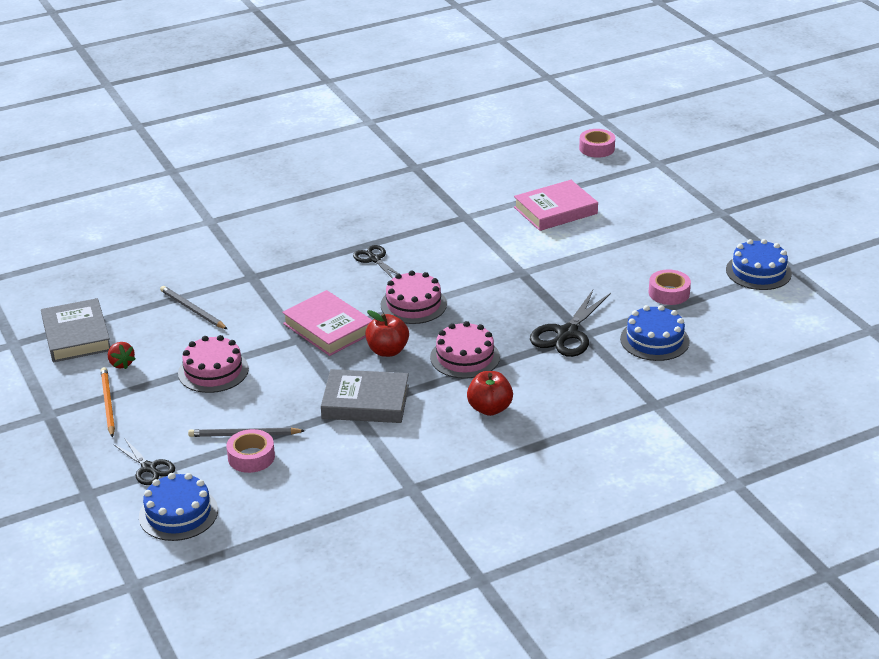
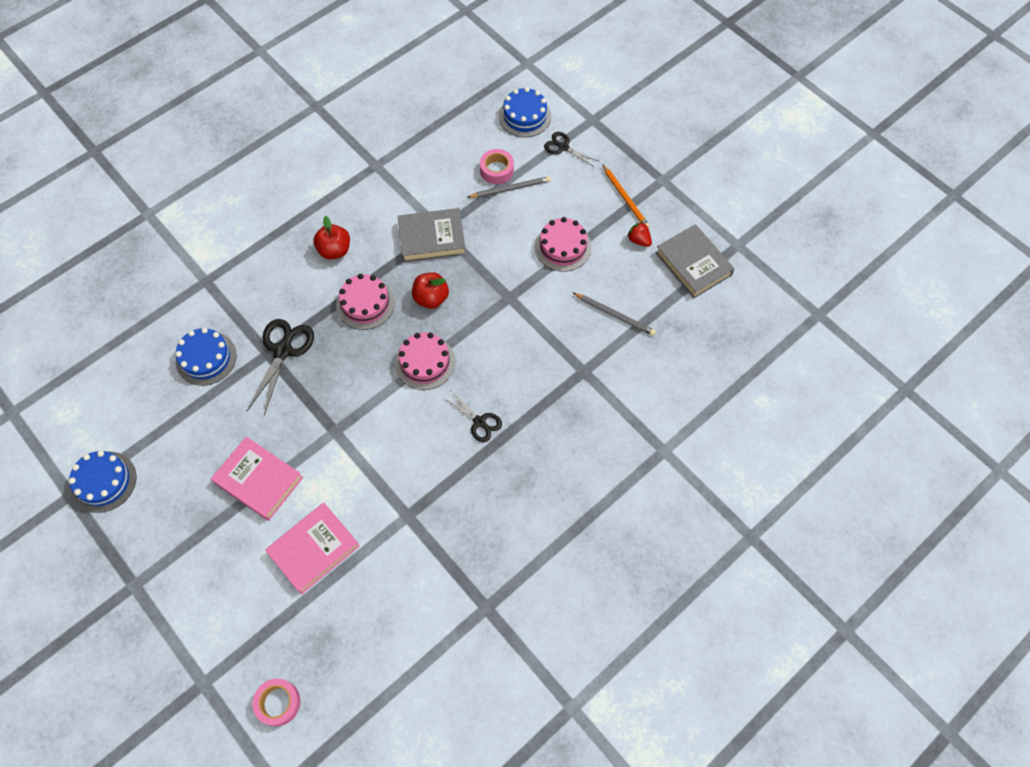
camera: 165 degrees right, 30 degrees up
pink book [282,290,372,356] -> pink book moved to [211,437,303,521]
pink tape [649,269,691,305] -> none

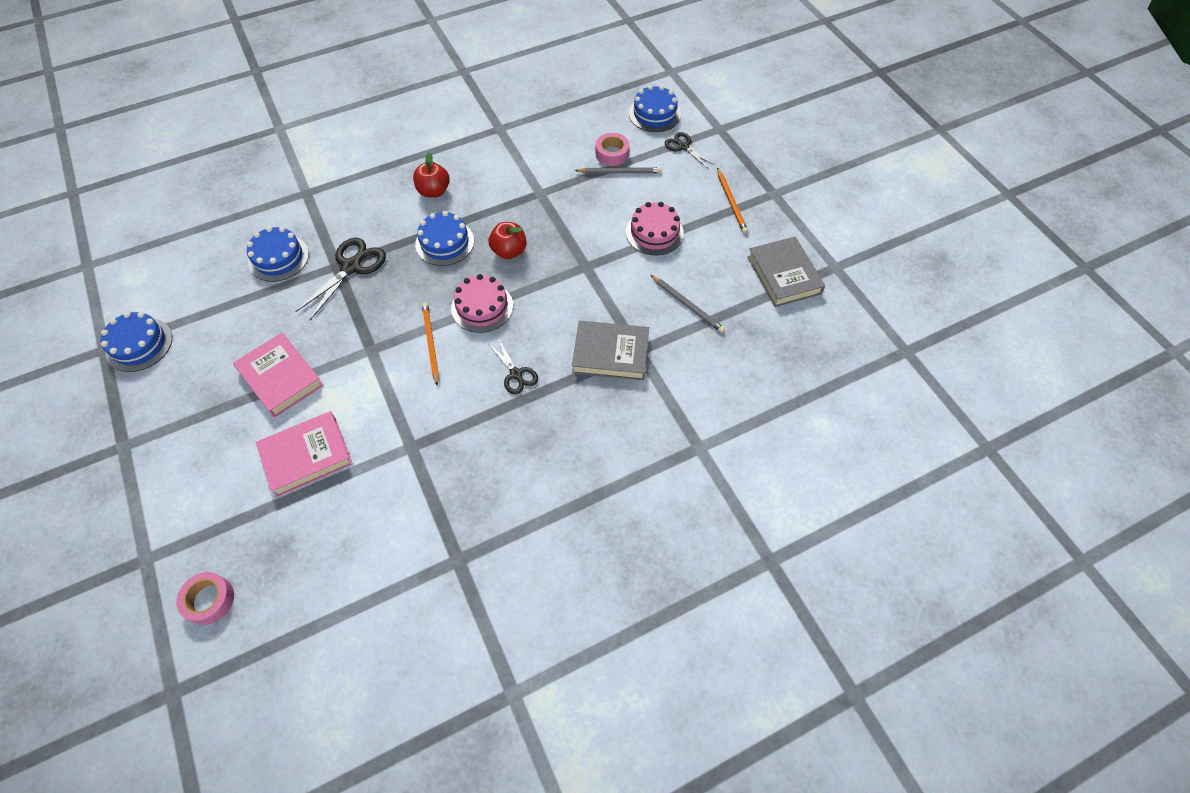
camera: 15 degrees right, 5 degrees down
pink cake [336,274,395,330] -> blue cake [415,211,474,266]
grey book [398,208,466,262] -> grey book moved to [572,321,649,381]
red strawberry [627,222,652,247] -> none
none -> orange pencil [422,303,439,386]

